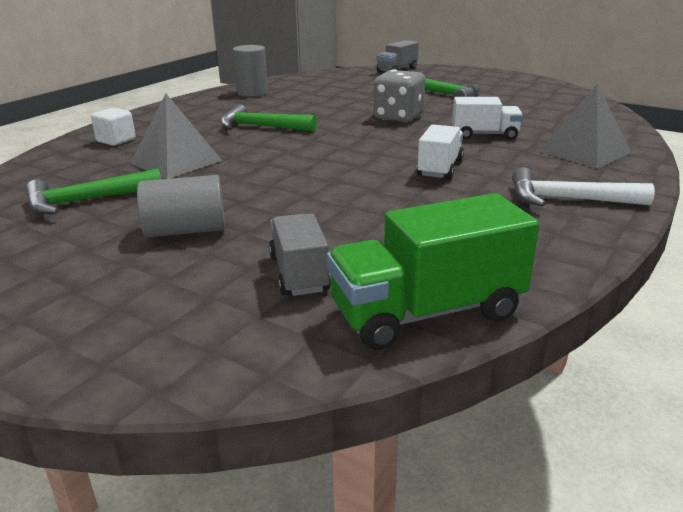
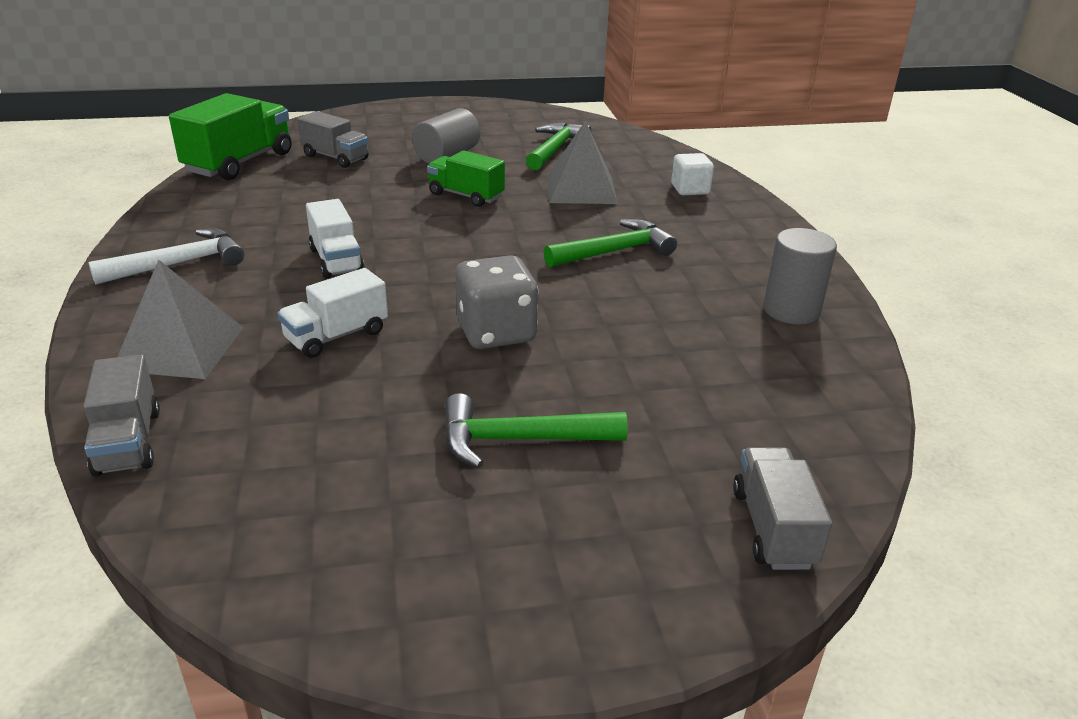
camera: 135 degrees right, 5 degrees up
none -> grey truck [83,355,160,476]
none -> green truck [427,150,505,207]

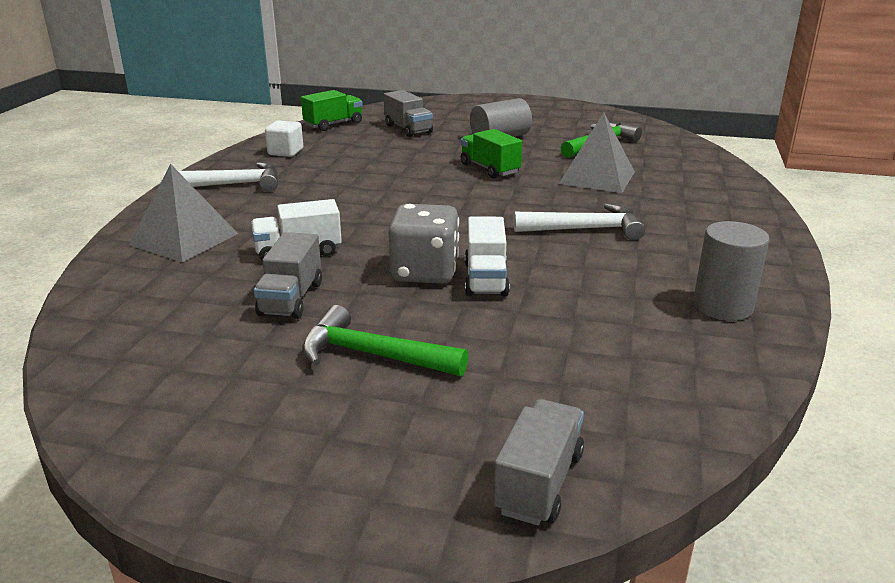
camera: 25 degrees right, 5 degrees down
grey truck [83,355,160,476] -> grey truck moved to [254,232,322,319]
green truck [169,93,292,180] -> green truck [301,90,363,131], size x0.62
white truck [306,199,365,279] -> white truck moved to [465,216,510,296]
green hammer [544,219,677,267] -> white hammer [513,203,645,240]
white cube [671,153,714,195] -> white cube moved to [265,120,303,157]

